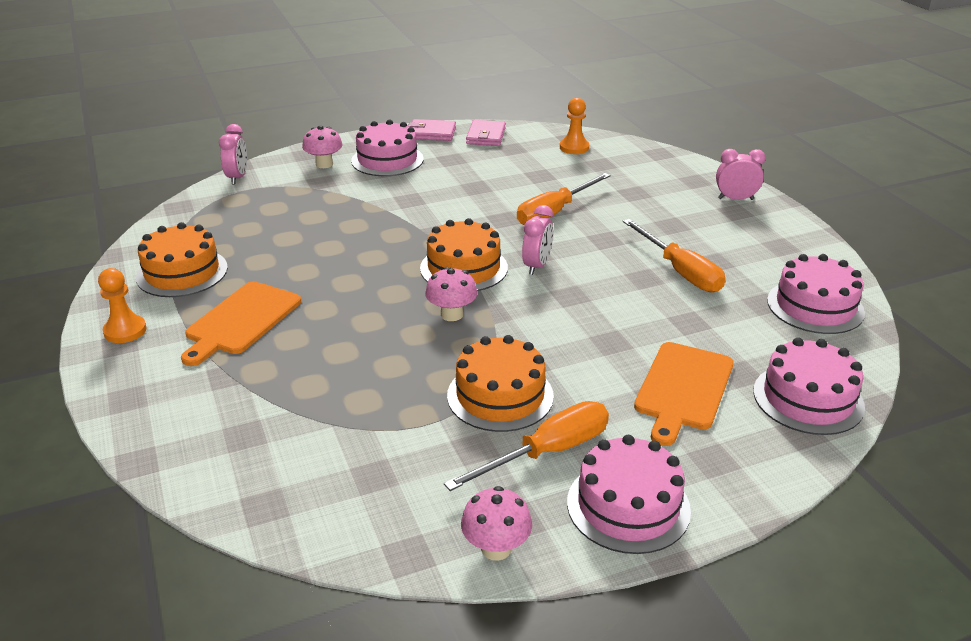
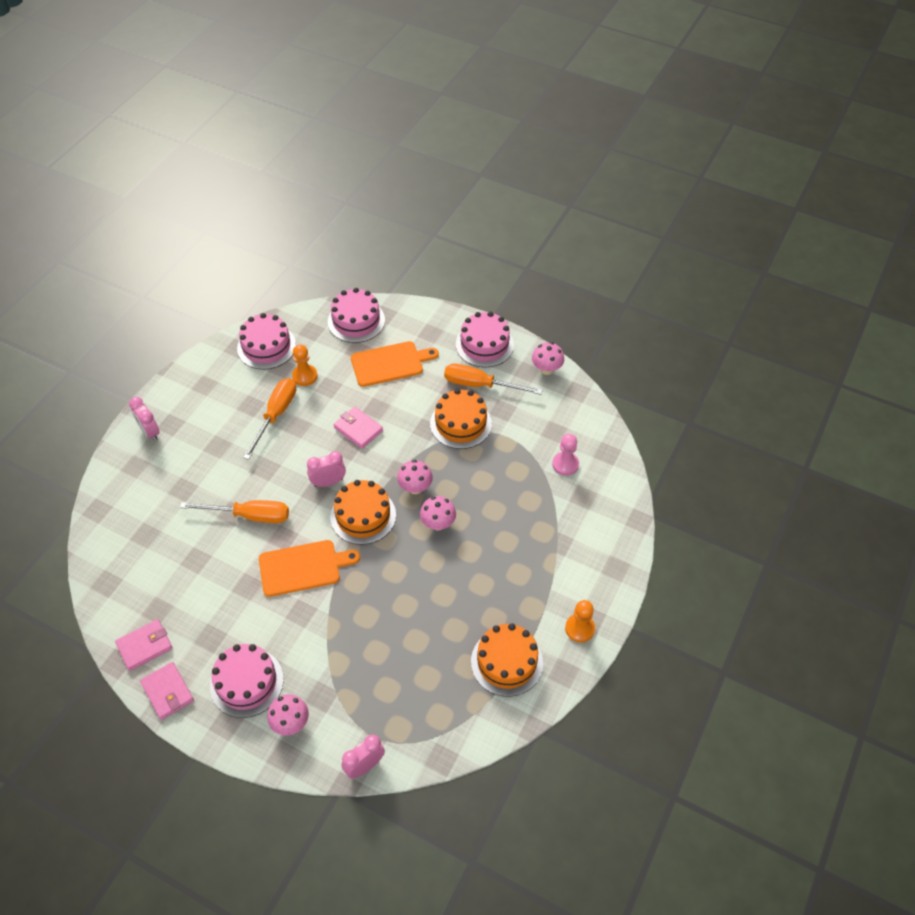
camera: 130 degrees left, 20 degrees up
orange cutting board [181,281,301,366] -> orange cutting board moved to [259,540,360,597]
orange pawn [560,97,589,154] -> orange pawn moved to [292,345,317,386]
none -> pink wallet [334,407,383,449]
none -> pink mushroom [420,496,456,531]
none -> pink pawn [552,434,579,476]

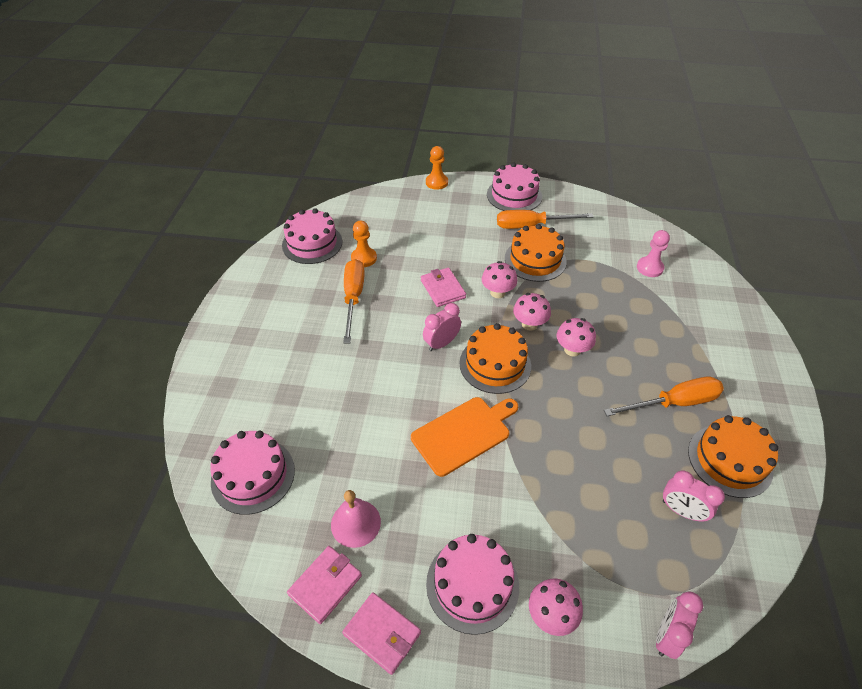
camera: 20 degrees left, 5 degrees down
pink clock [129,397,160,441] -> pink clock moved to [663,470,725,521]
orange screwdriver [180,500,289,523] -> orange screwdriver moved to [604,376,724,416]
pink cake [328,288,385,343] -> pink cake moved to [210,431,295,515]
pink wallet [334,407,383,449] -> pink wallet turned 45 degrees clockwise [421,268,466,307]
orange cutting board [351,341,439,387] -> none
pink mushroom [532,342,564,375] -> pink mushroom moved to [482,261,517,298]
orange pawn [565,600,595,642] -> orange pawn moved to [426,146,448,190]
none -> pink bell [331,490,381,548]

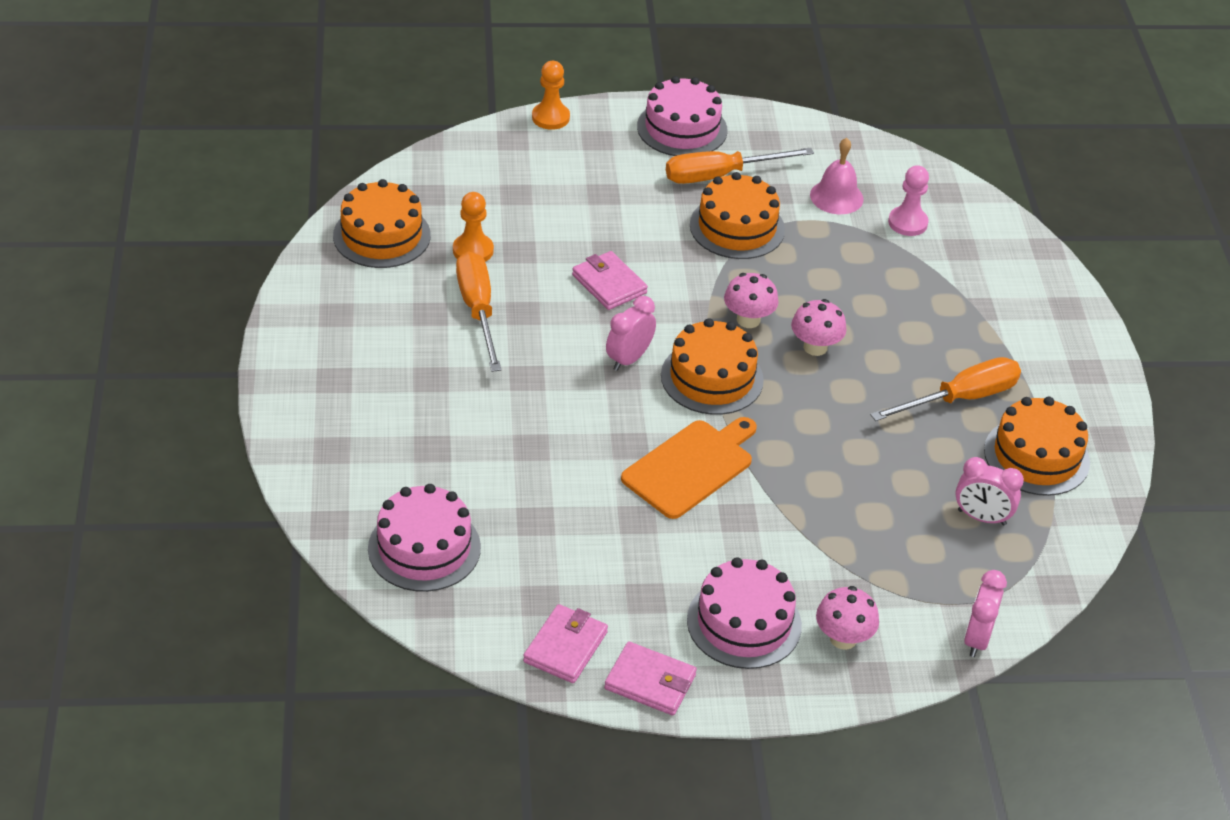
camera: 15 degrees left, 5 degrees down
pink cake [282,208,342,264] -> orange cake [333,179,431,268]
pink bell [331,490,381,548] -> pink bell moved to [810,138,864,214]
pink mushroom [482,261,517,298] -> none

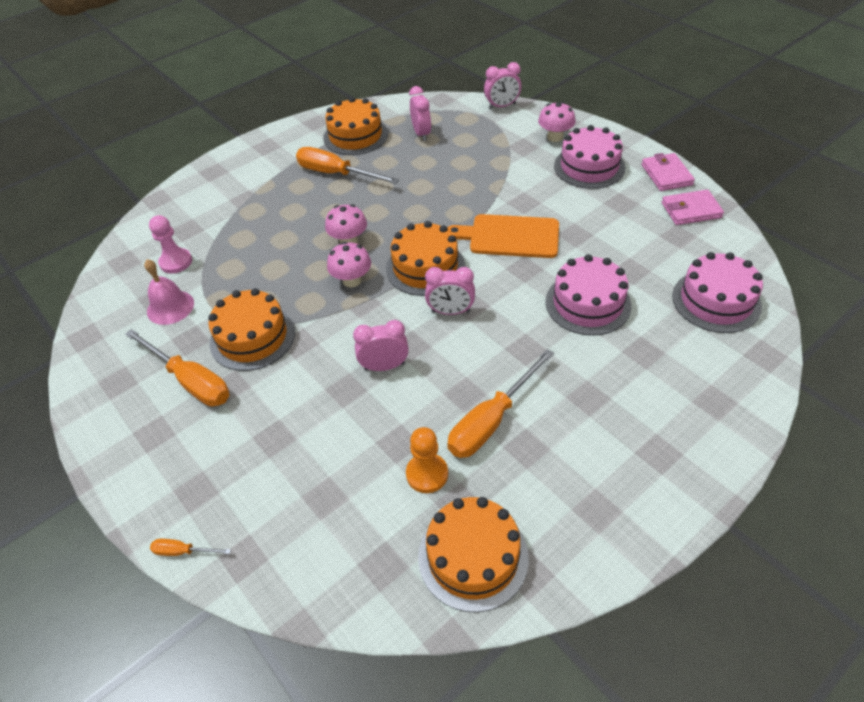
camera: 120 degrees left, 5 degrees up
orange pawn [532,61,570,130] -> orange screwdriver [150,539,231,556]
pink wallet [572,251,648,310] -> pink clock [353,320,409,371]
pink cake [637,76,728,156] -> pink cake moved to [545,254,631,336]

